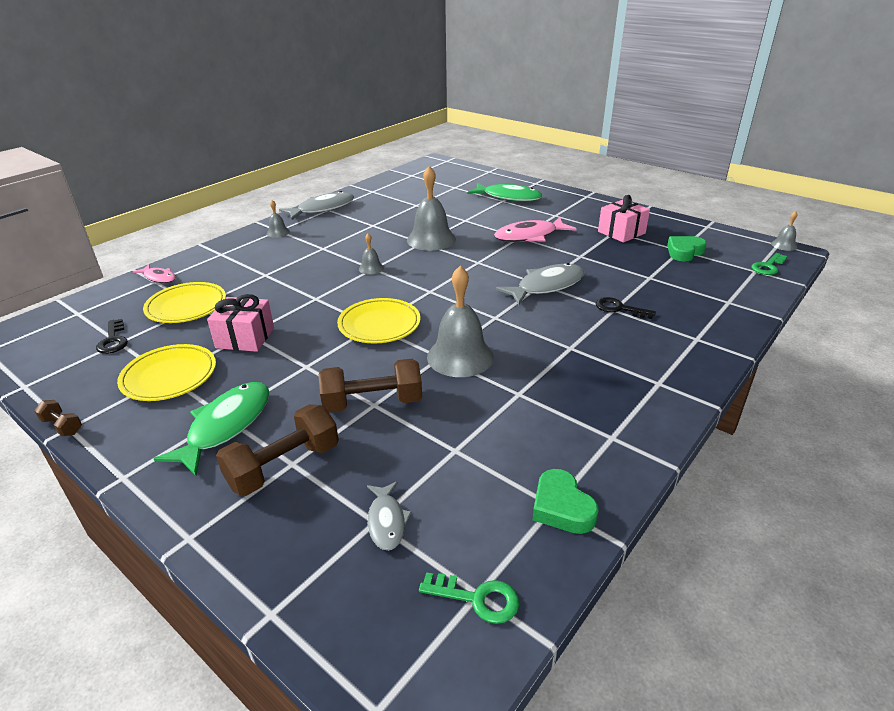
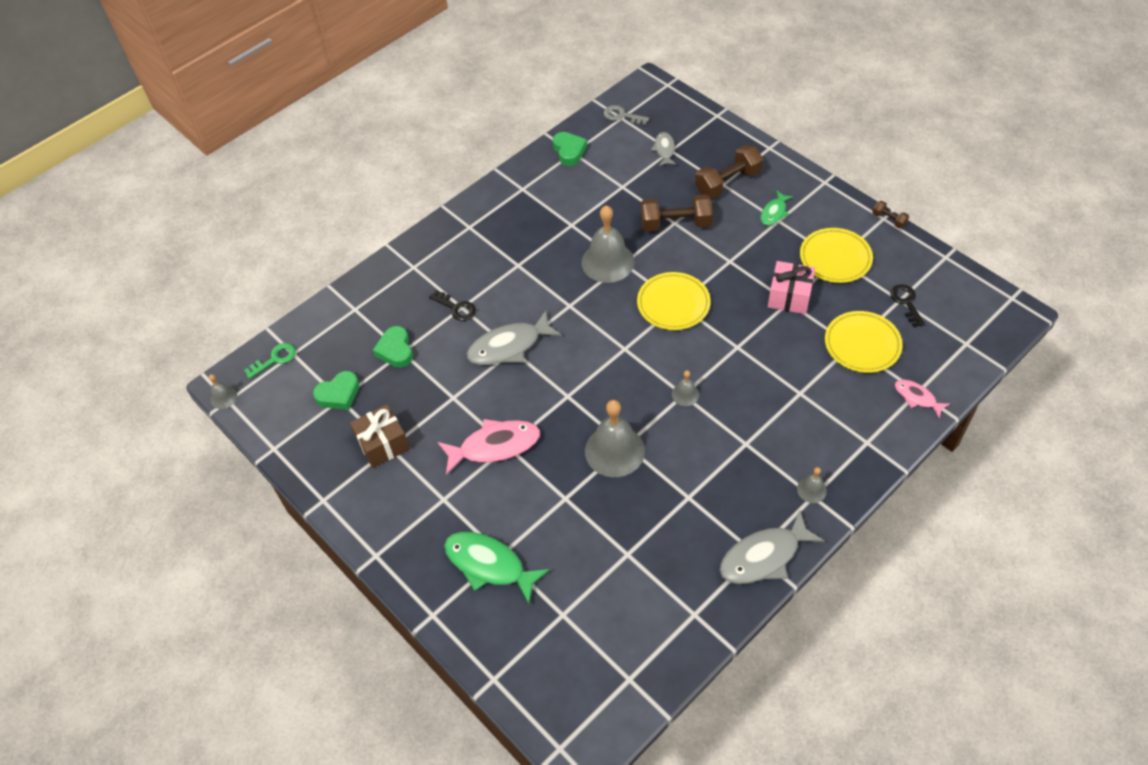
camera: 170 degrees left, 20 degrees up
green fish [154,382,270,476] -> green fish [761,191,793,226], size x0.55
green key [419,572,519,624] -> grey key [604,105,649,125]
pink gift [598,195,650,243] -> brown gift [350,404,410,468]
none -> green heart [373,326,413,368]

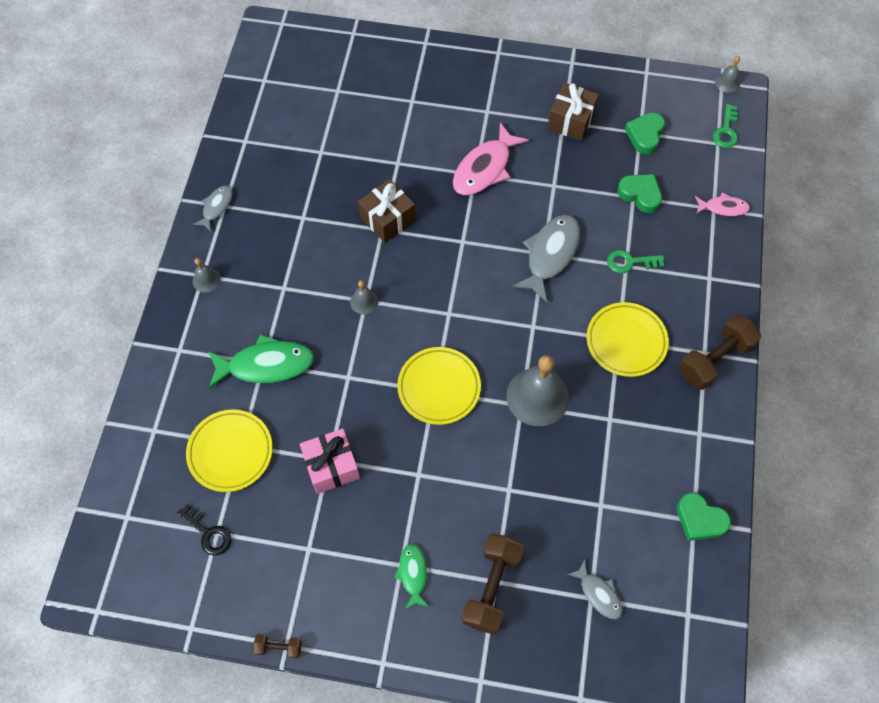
camera: 140 degrees right, 10 degrees up
black key [429,290,476,321] -> green key [607,250,664,273]
green fish [444,532,550,604] -> green fish moved to [208,334,314,389]
grey bell [585,400,645,477] -> brown gift [358,179,416,243]
grey key [604,105,649,125] -> none
brown dumbbell [641,194,713,232] -> brown dumbbell moved to [678,314,761,390]
grey fish [720,510,825,584] -> grey fish [193,186,232,231], size x0.55
yellow plate [800,228,873,283] -> yellow plate moved to [587,302,669,377]
pink fish [895,380,950,418] -> pink fish moved to [695,192,750,216]

